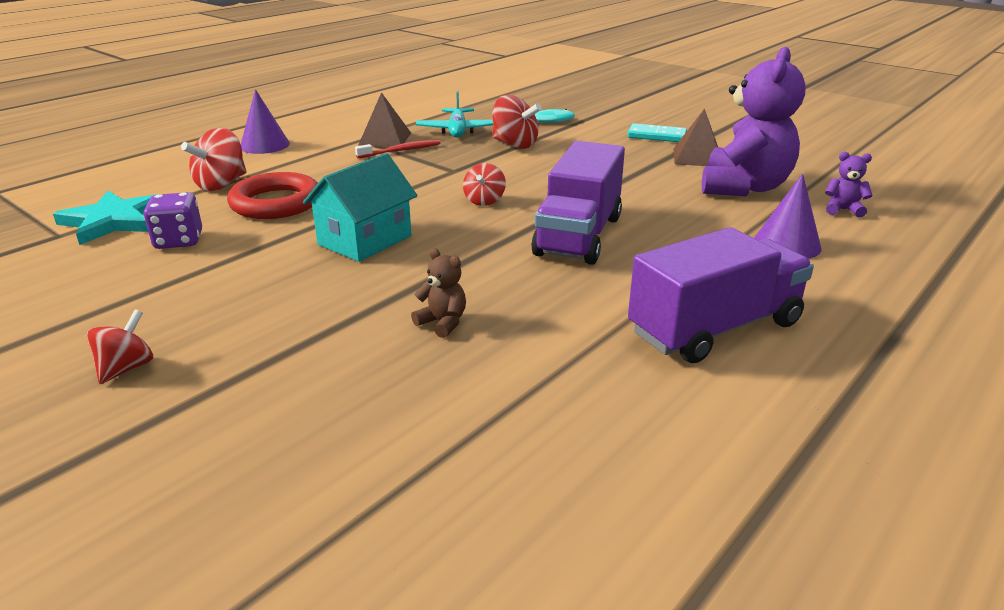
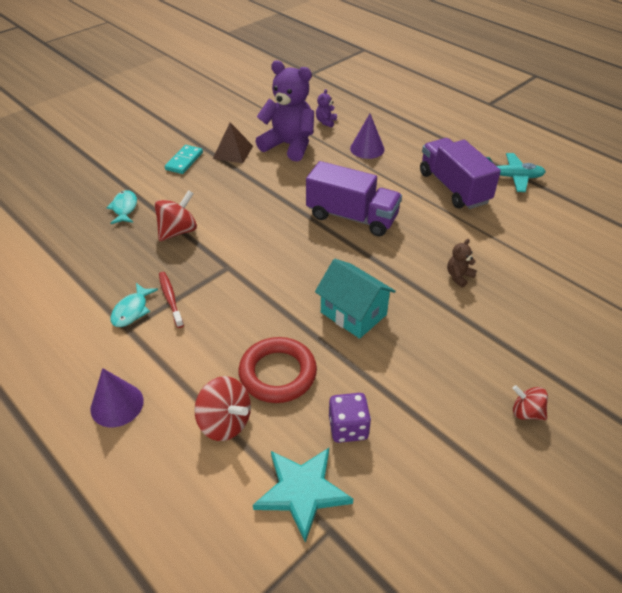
camera: 85 degrees left, 15 degrees up
brown pyramid [359,92,411,147] -> turquoise fish [111,283,158,327]
turquoise plane [416,91,493,138] -> turquoise plane moved to [486,153,546,192]
red spinning top [463,163,506,206] -> none

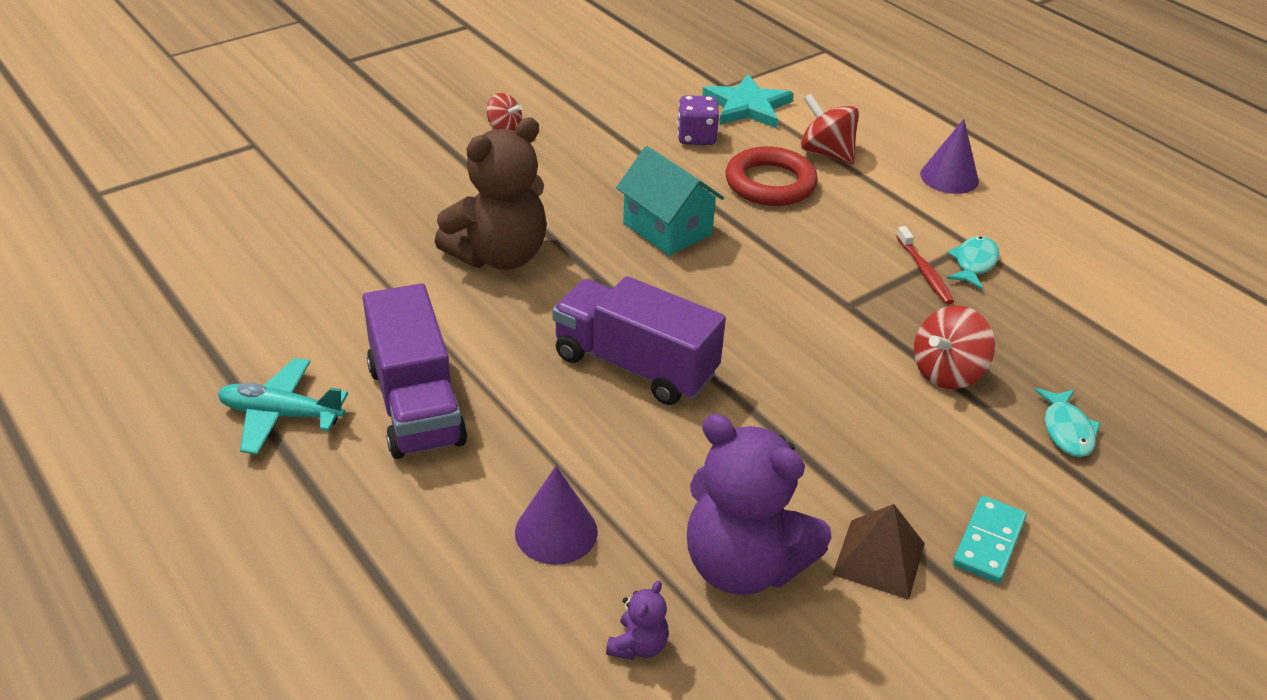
camera: 175 degrees left, 5 degrees down
brown teddy bear [447,239,477,288] -> brown teddy bear [435,117,547,270], size x2.44

